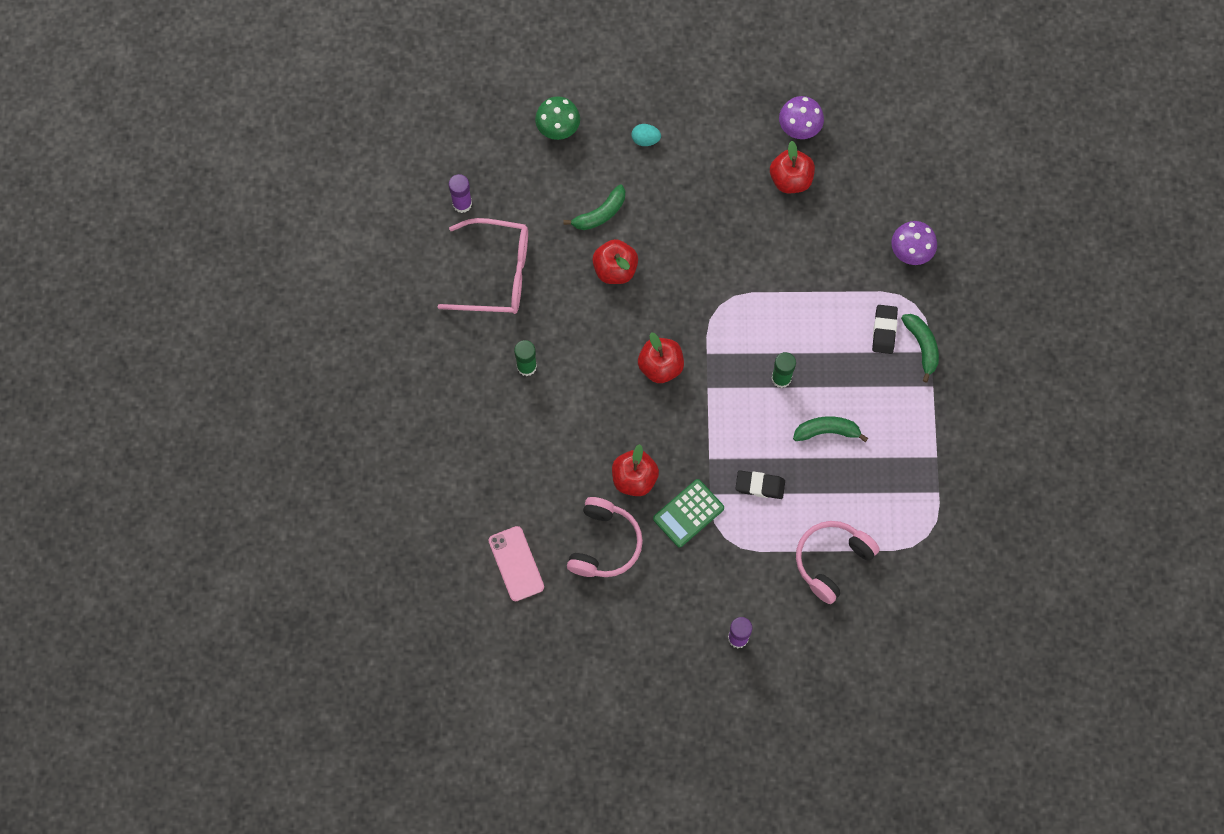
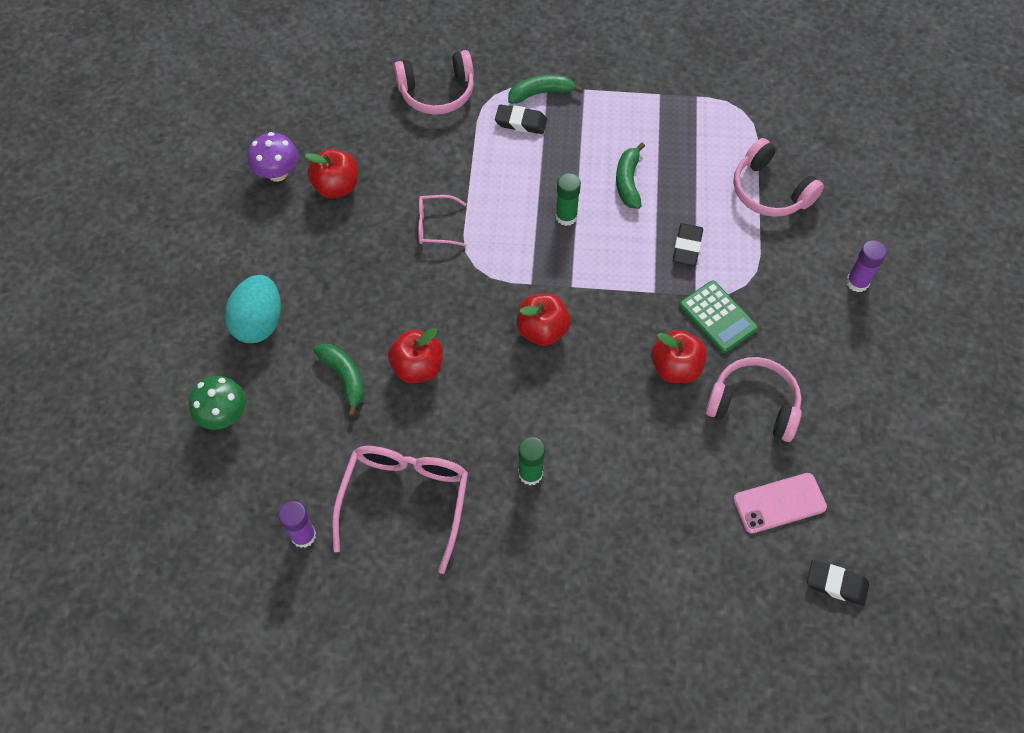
camera: 85 degrees left, 10 degrees down
turquoise egg [632,124,661,146] -> turquoise egg [225,275,281,343], size x1.99
purple mushroom [891,221,937,265] -> pink headphones [394,50,474,115]
none -> pink glasses [418,195,467,247]
none -> black eraser [807,560,869,606]

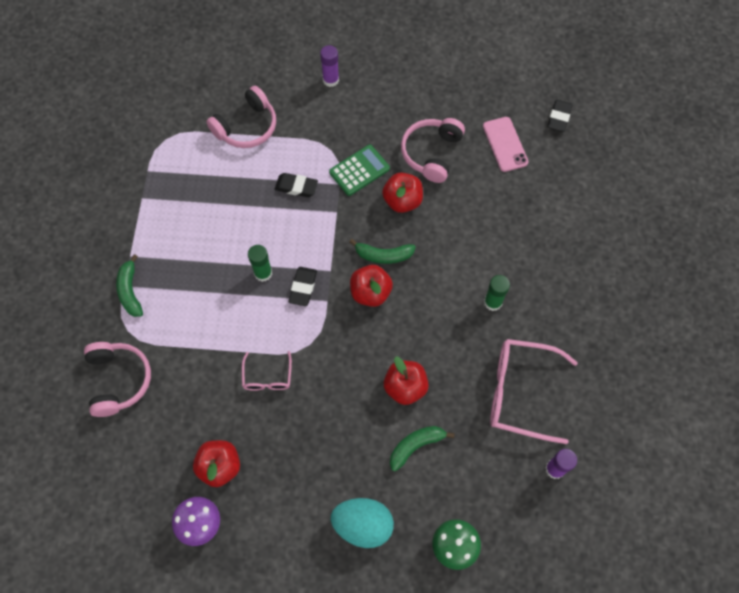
camera: 90 degrees left, 5 degrees up
black eraser [495,104,547,134] -> black eraser moved to [289,267,317,306]
green banana [616,143,645,209] -> green banana moved to [349,239,416,264]

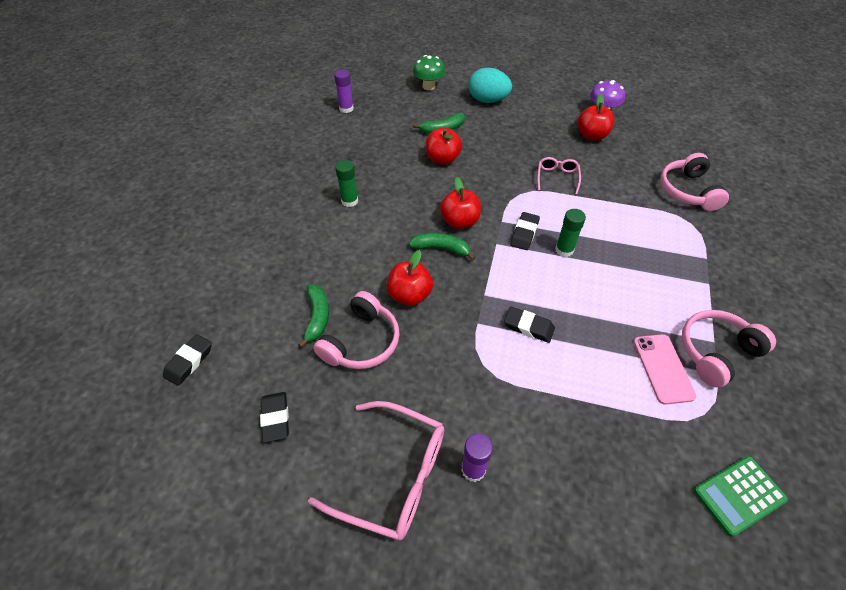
camera: 170 degrees left, 15 degrees down
green banana [116,254,143,317] -> green banana moved to [298,285,329,348]
pink headphones [206,86,276,148] -> pink headphones moved to [682,310,776,388]
green calculator [329,145,390,196] -> green calculator moved to [694,456,788,537]
pink phone [483,117,529,172] -> pink phone moved to [634,334,696,405]
pink glasses [490,339,578,444] -> pink glasses moved to [308,401,444,540]
none -> black eraser [260,392,289,443]

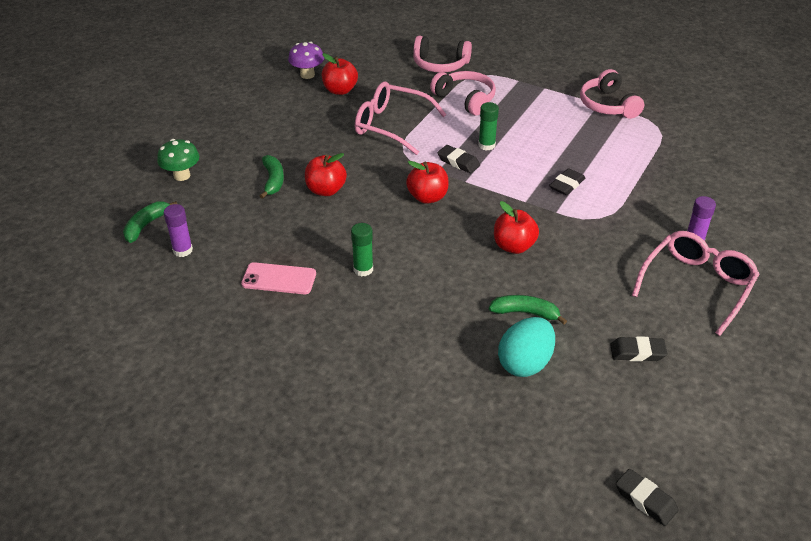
camera: 75 degrees left, 10 degrees down
black eraser [163,334,212,386] -> black eraser moved to [616,469,679,526]
pink headphones [313,291,400,369] -> pink headphones moved to [430,71,496,115]
green banana [409,233,476,260] -> green banana moved to [123,201,177,243]
turquoise egg [469,67,512,103] -> turquoise egg moved to [498,317,555,377]
pink glasses [537,157,581,194] -> pink glasses [355,81,447,155], size x1.92
pink phone [634,334,696,405] -> pink phone moved to [241,262,316,294]
green calculator [694,456,788,537] -> none

